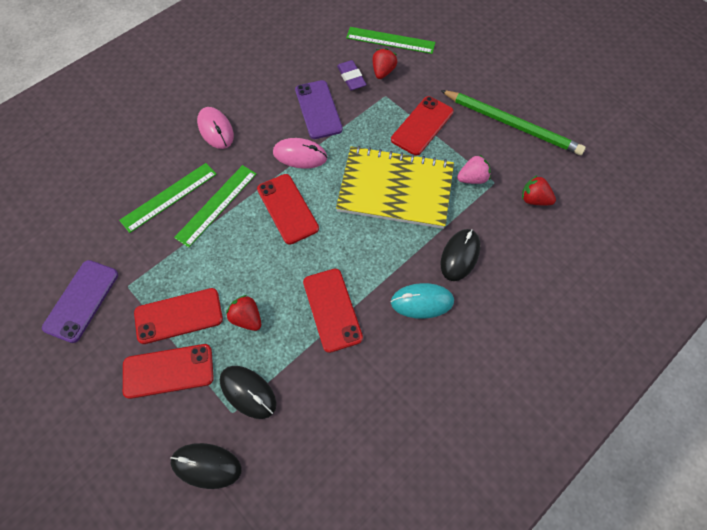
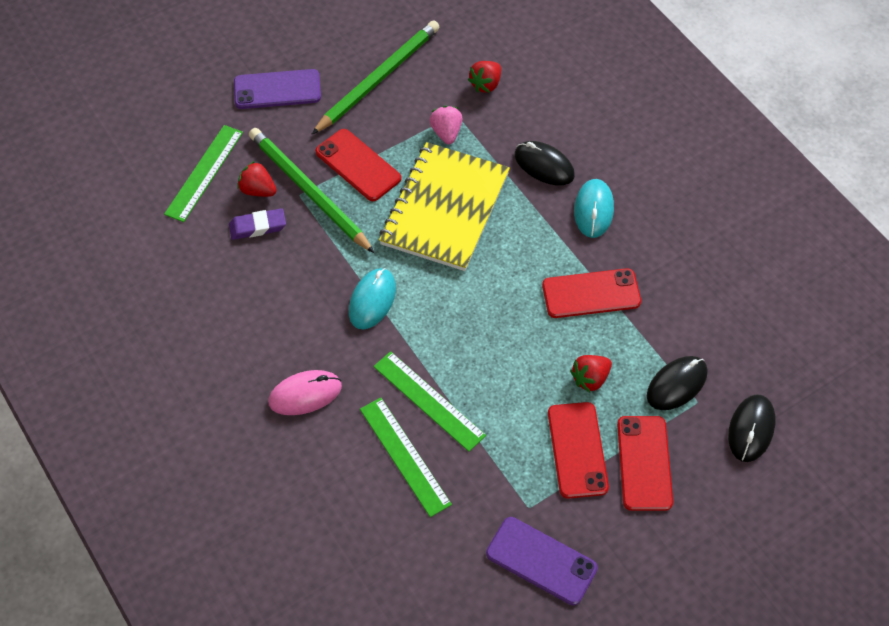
camera: 80 degrees left, 5 degrees down
red phone [257,174,319,245] -> none
pink mouse [273,138,327,169] -> turquoise mouse [349,268,396,330]
purple phone [295,80,343,139] -> purple phone moved to [234,69,321,109]
none -> green pencil [249,128,374,253]

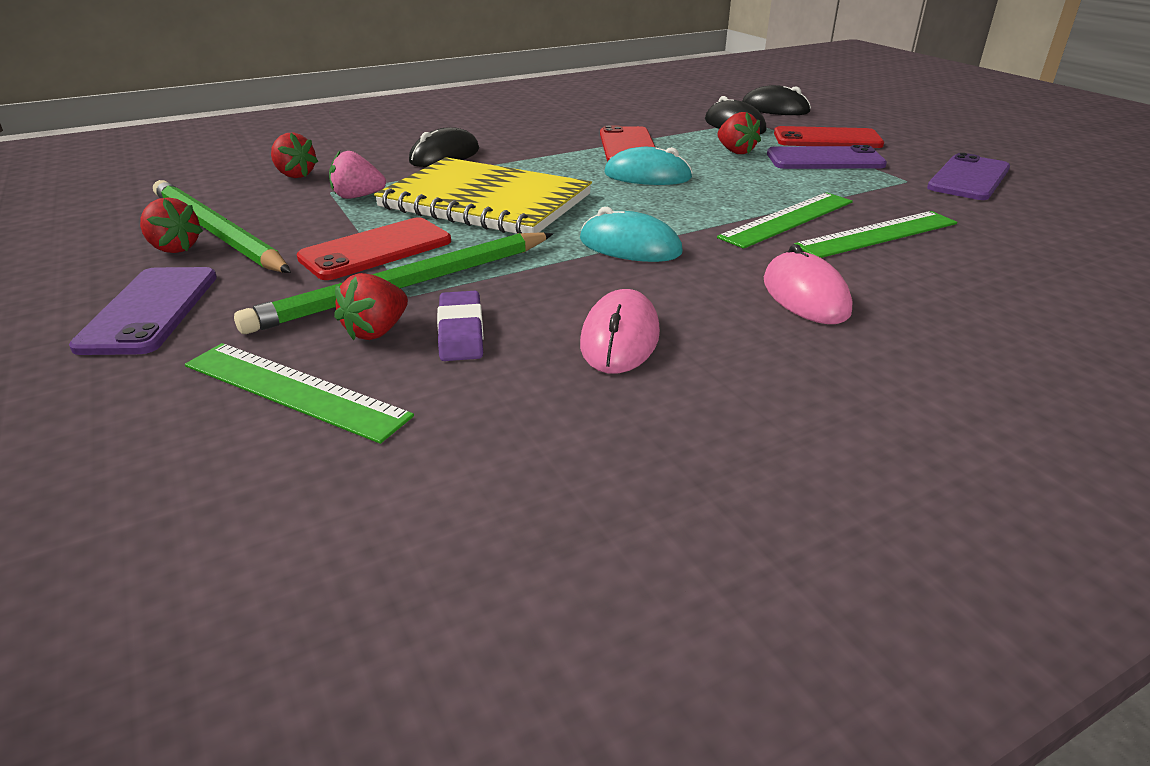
camera: 85 degrees left, 25 degrees down
red phone [548,402,609,499] -> purple phone [767,145,887,169]
turquoise mouse [574,179,614,238] -> turquoise mouse moved to [604,147,693,185]
none -> red strawberry [140,197,203,253]
none -> pink mouse [580,289,660,373]

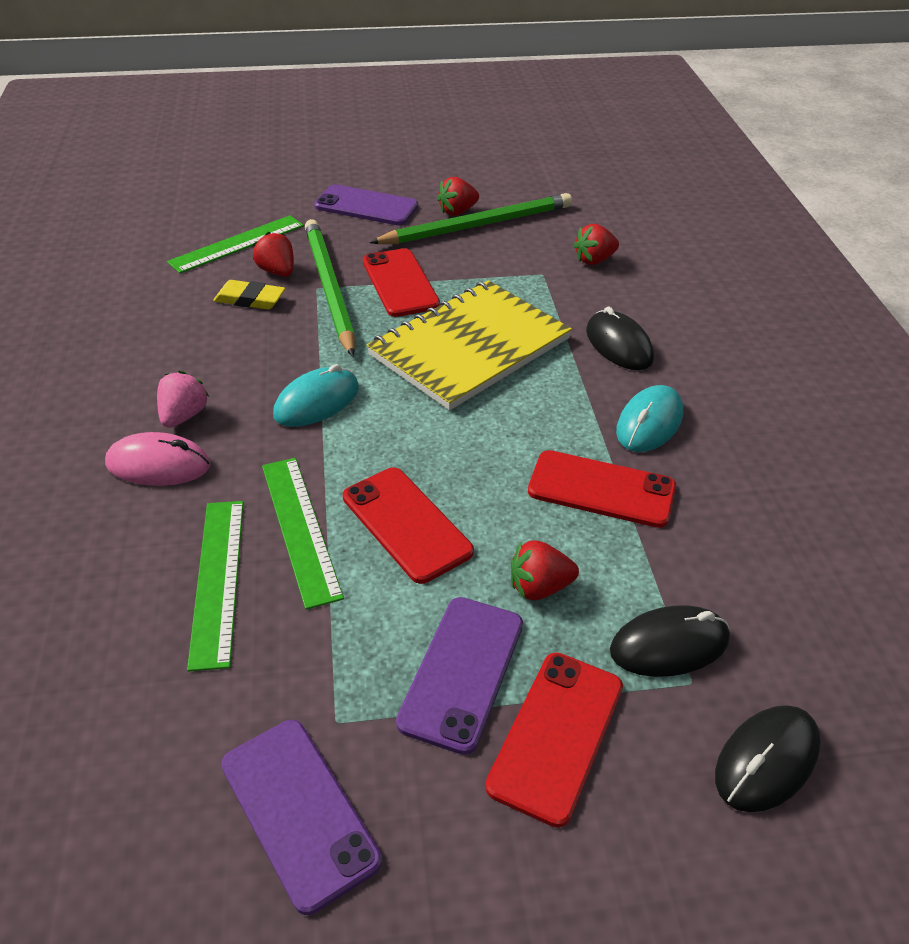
camera: 110 degrees right, 10 degrees up
pink strawberry [329,151,386,199] -> pink strawberry moved to [157,371,209,428]
purple eraser [437,291,484,361] -> yellow eraser [213,280,285,309]
pink mouse [580,289,660,373] -> none
turquoise mouse [604,147,693,185] -> turquoise mouse moved to [616,385,683,452]
none -> red phone [343,468,474,584]

